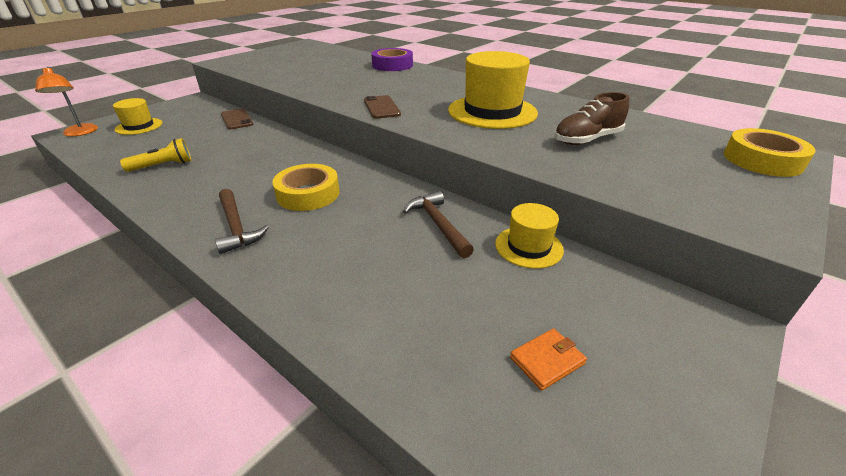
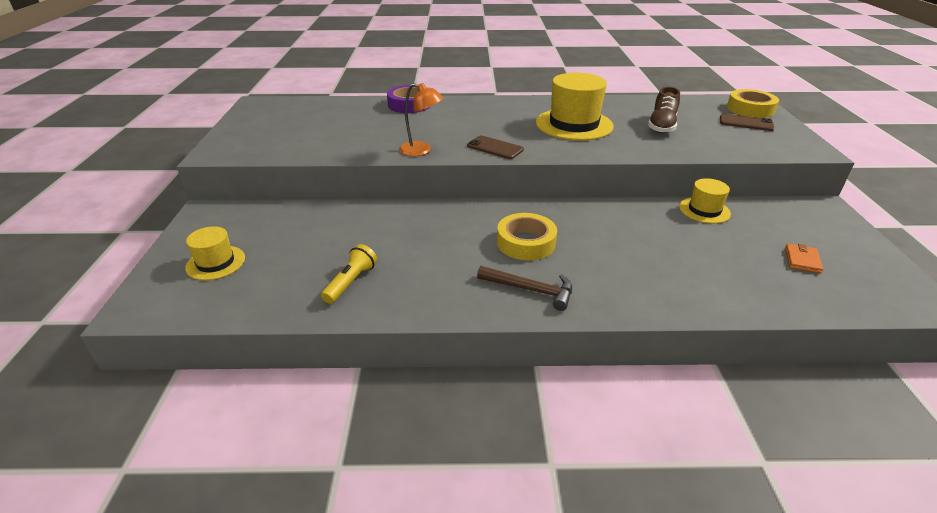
camera: 40 degrees left, 0 degrees up
orange lamp [35,67,98,136] -> orange lamp moved to [399,83,443,156]
brown phone [221,109,253,129] -> brown phone moved to [720,114,774,131]
brown hammer [403,191,474,258] -> none

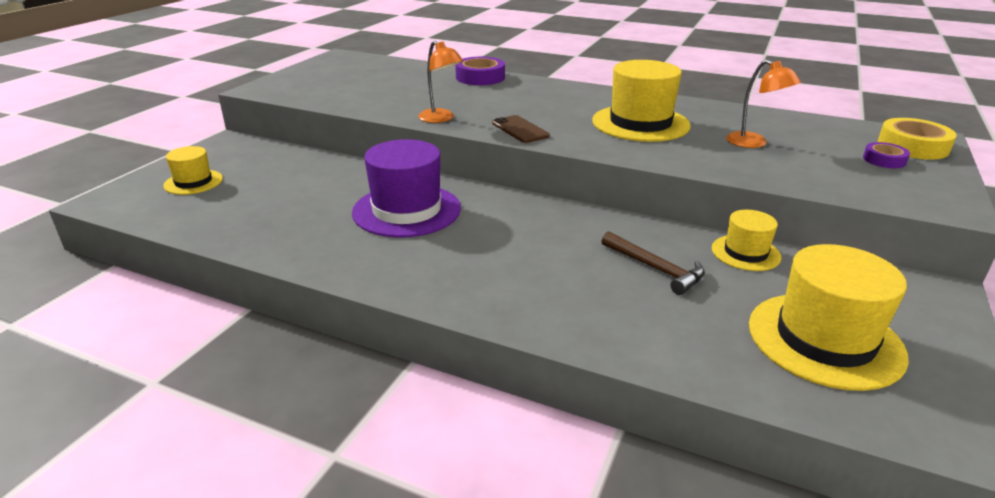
camera: 25 degrees right, 5 degrees down
yellow flashlight [321,244,377,304] -> none
brown hammer [477,266,572,311] -> brown hammer moved to [602,231,705,295]
yellow tape [497,213,557,260] -> none
brown shoe [648,87,680,133] -> orange lamp [726,60,801,148]
brown phone [720,114,774,131] -> purple tape [863,142,910,168]
orange wallet [785,244,823,273] -> yellow hat [749,244,909,391]
none -> purple hat [352,139,461,238]

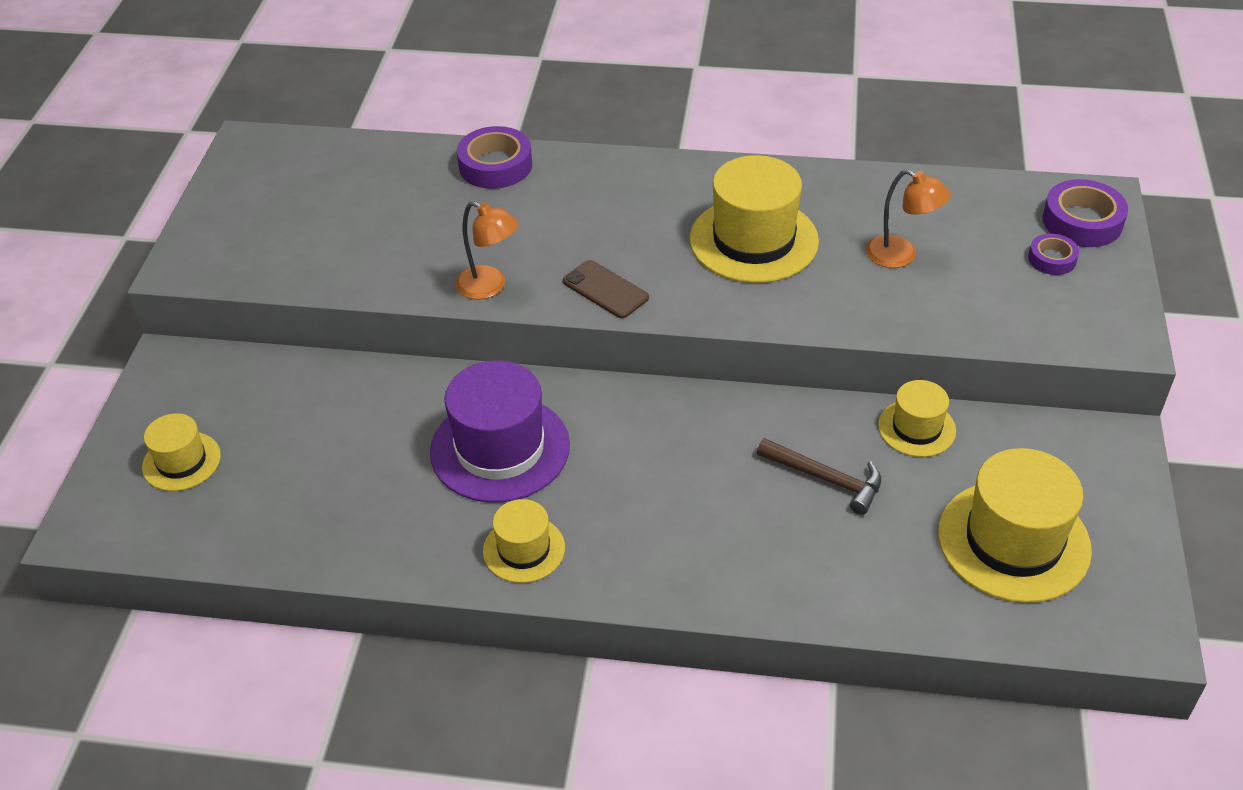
camera: 15 degrees left, 15 degrees up
yellow tape [878,118,957,160] -> purple tape [1042,179,1128,247]
none -> yellow hat [483,499,565,583]

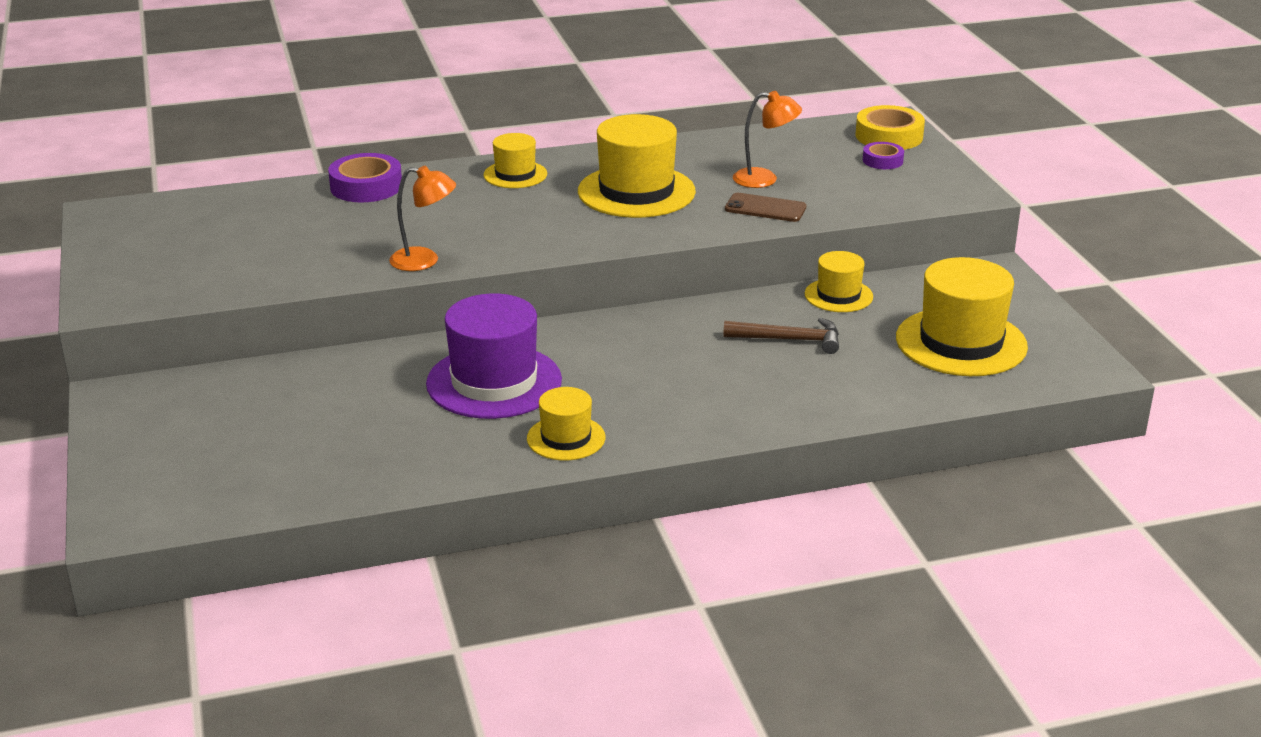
camera: 25 degrees left, 15 degrees down
yellow hat [142,413,221,491] -> yellow hat moved to [483,133,547,188]
brown phone [563,260,649,318] -> brown phone moved to [725,193,806,222]
purple tape [1042,179,1128,247] -> yellow tape [856,105,925,150]

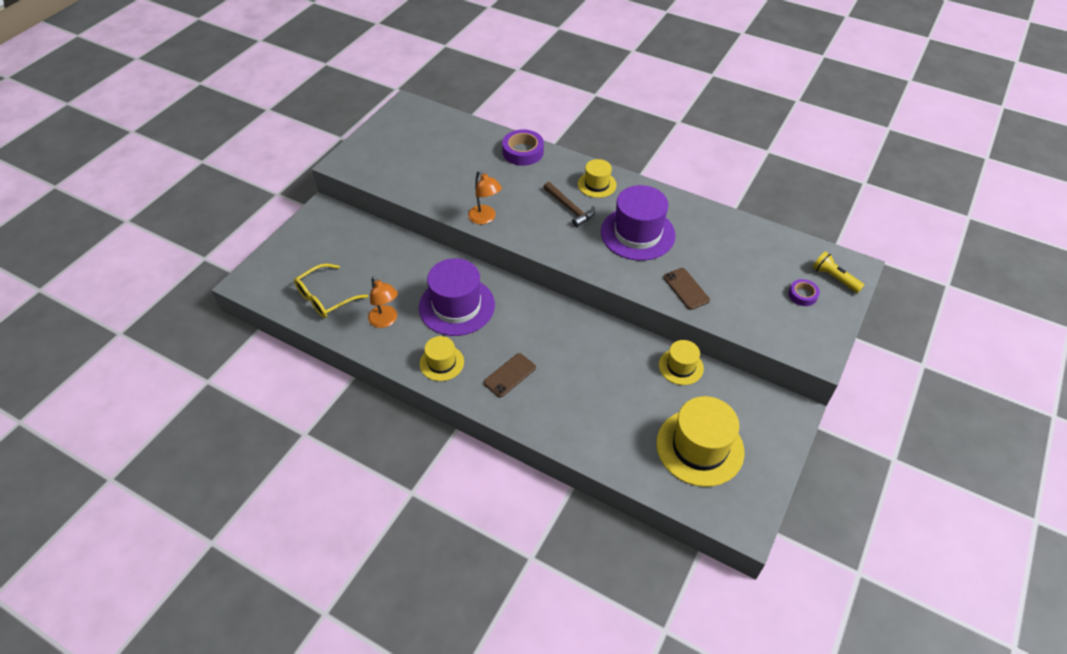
camera: 45 degrees right, 20 degrees up
yellow hat [578,114,696,218] -> purple hat [601,185,676,261]
brown hammer [723,318,839,354] -> brown hammer moved to [543,182,595,227]
orange lamp [733,91,802,188] -> orange lamp moved to [368,276,398,328]
yellow tape [856,105,925,150] -> yellow flashlight [813,251,864,293]
none -> yellow glasses [294,263,368,318]
none -> brown phone [484,353,536,397]

